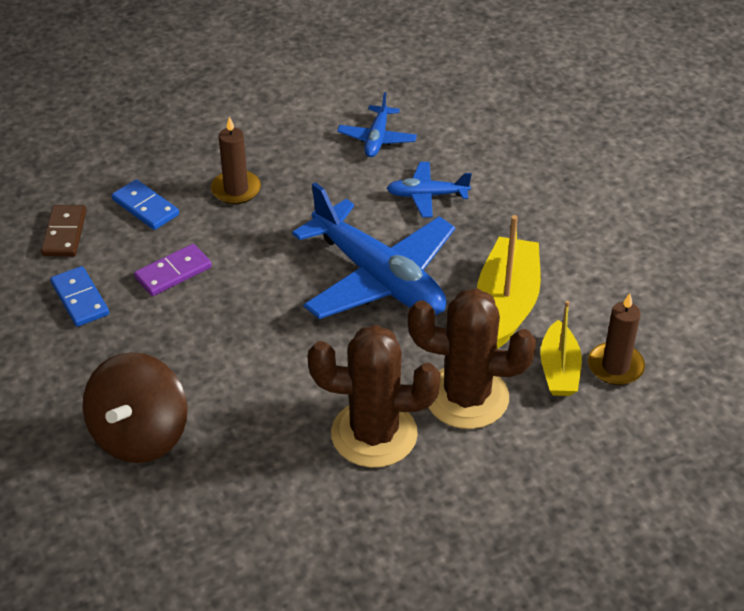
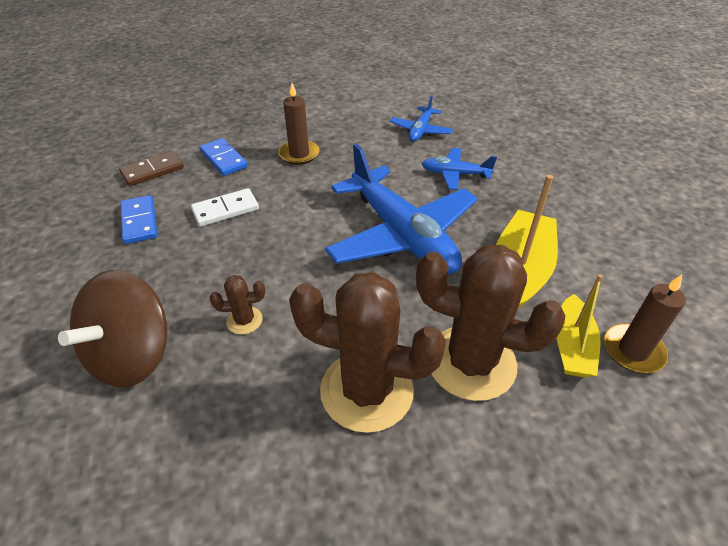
camera: 10 degrees right, 0 degrees up
brown domino [41,205,87,257] -> brown domino turned 45 degrees clockwise [119,151,184,186]
purple domino [134,244,212,296] -> white domino [191,188,259,227]
none -> brown cactus [210,275,265,334]

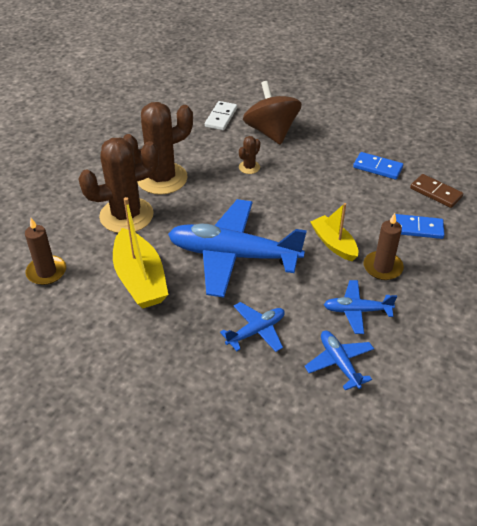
camera: 135 degrees right, 0 degrees up
brown domino [119,151,184,186] -> brown domino turned 60 degrees counterclockwise [410,174,463,208]
white domino [191,188,259,227] -> white domino moved to [205,101,237,130]
yellow boat [556,274,603,377] -> yellow boat moved to [311,203,358,261]
none -> blue plane [324,280,397,334]

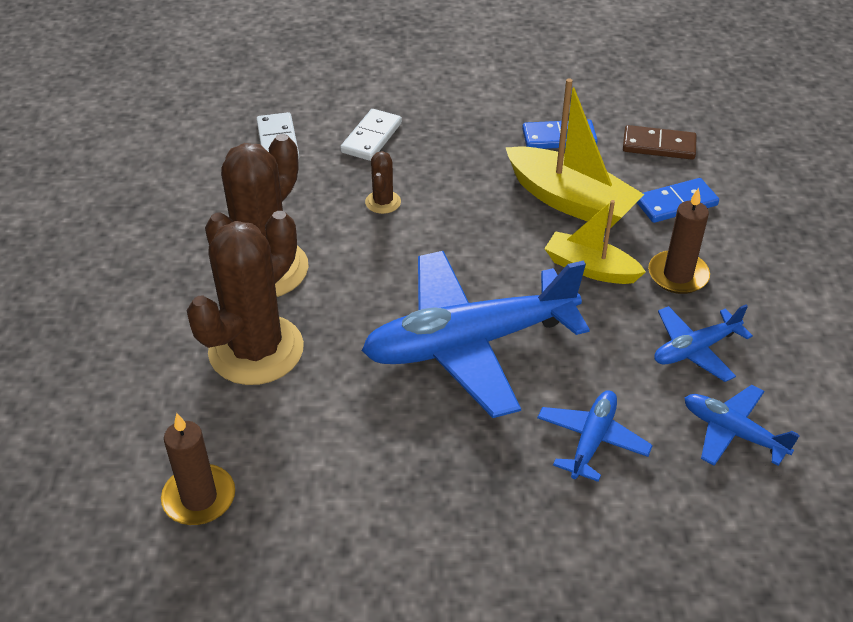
camera: 30 degrees left, 0 degrees up
yellow boat [113,197,168,308] -> yellow boat moved to [505,79,644,228]
brown spinning top [243,81,302,145] -> white domino [340,109,402,161]

